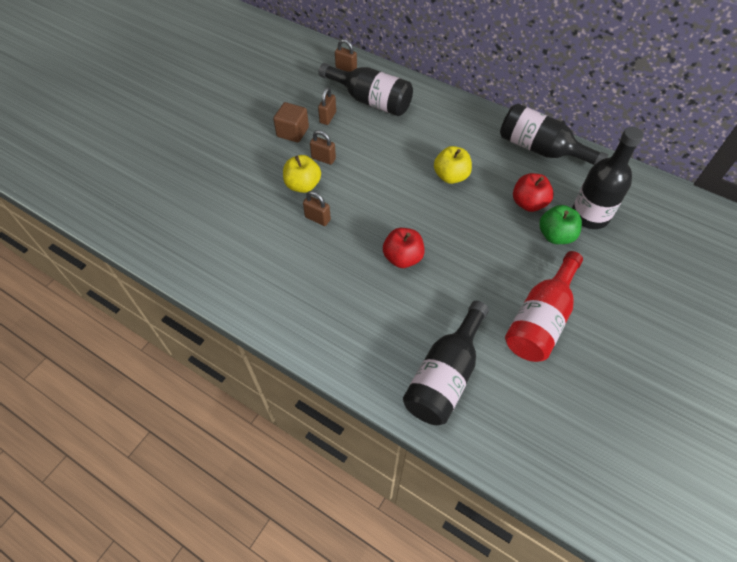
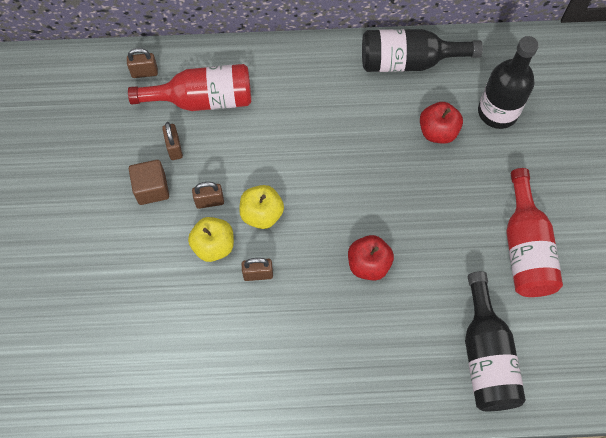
camera: 35 degrees left, 10 degrees up
black bottle [318,63,413,116] -> red bottle [128,64,251,111]
yellow apple [434,146,472,184] -> yellow apple moved to [239,185,284,229]
green apple [539,205,582,244] -> none

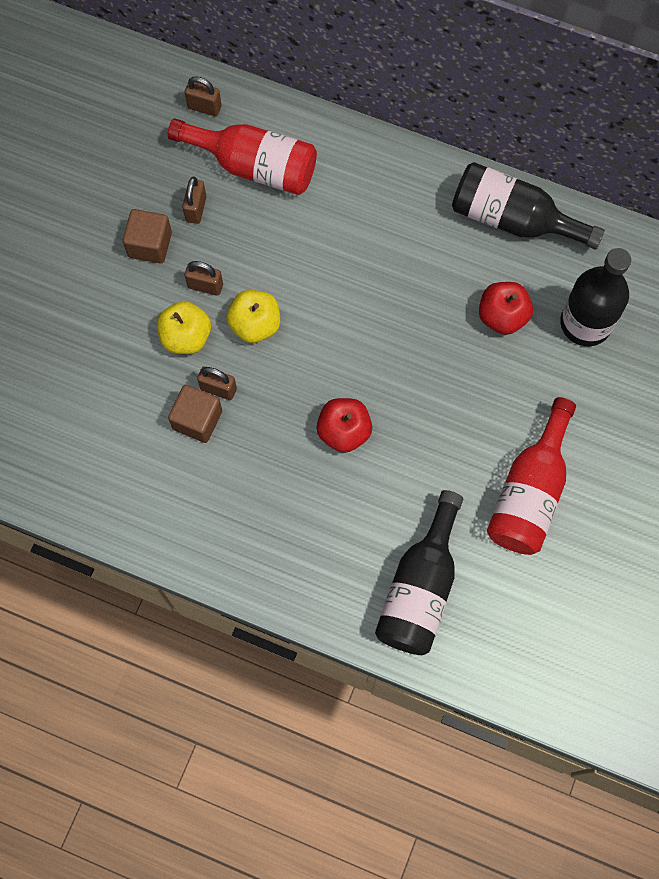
camera: 25 degrees right, 5 degrees up
none -> brown cube [168,385,222,443]

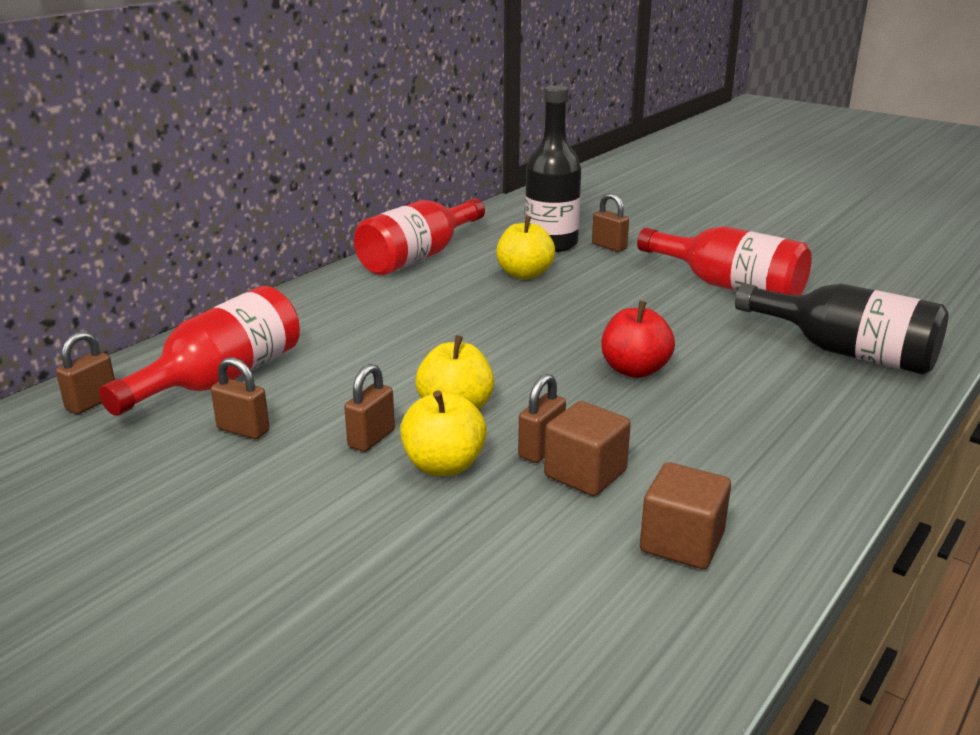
camera: 75 degrees left, 45 degrees down
brown cube [123,209,172,264] -> brown cube moved to [640,462,731,569]
black bottle [452,162,605,250] -> red bottle [354,198,485,275]
red apple [479,282,533,335] -> yellow apple [496,216,555,279]
none -> brown padlock [592,193,629,252]

